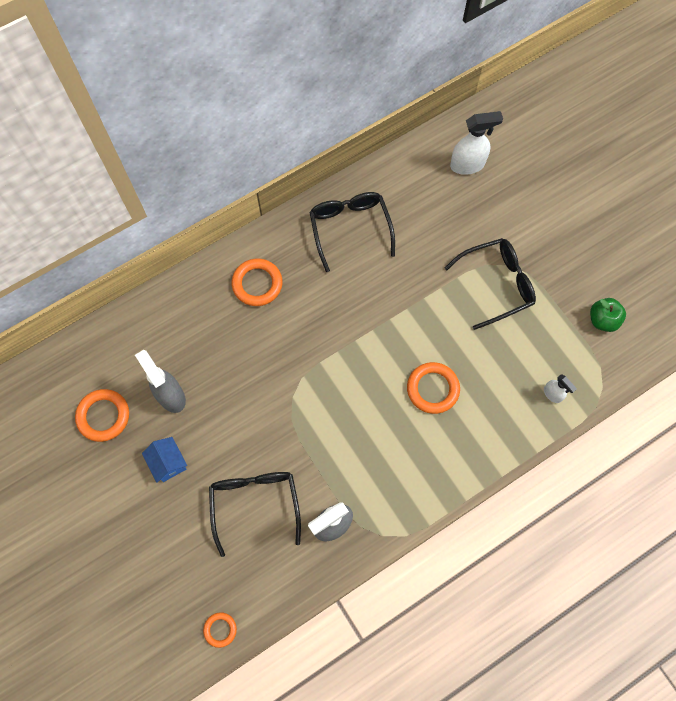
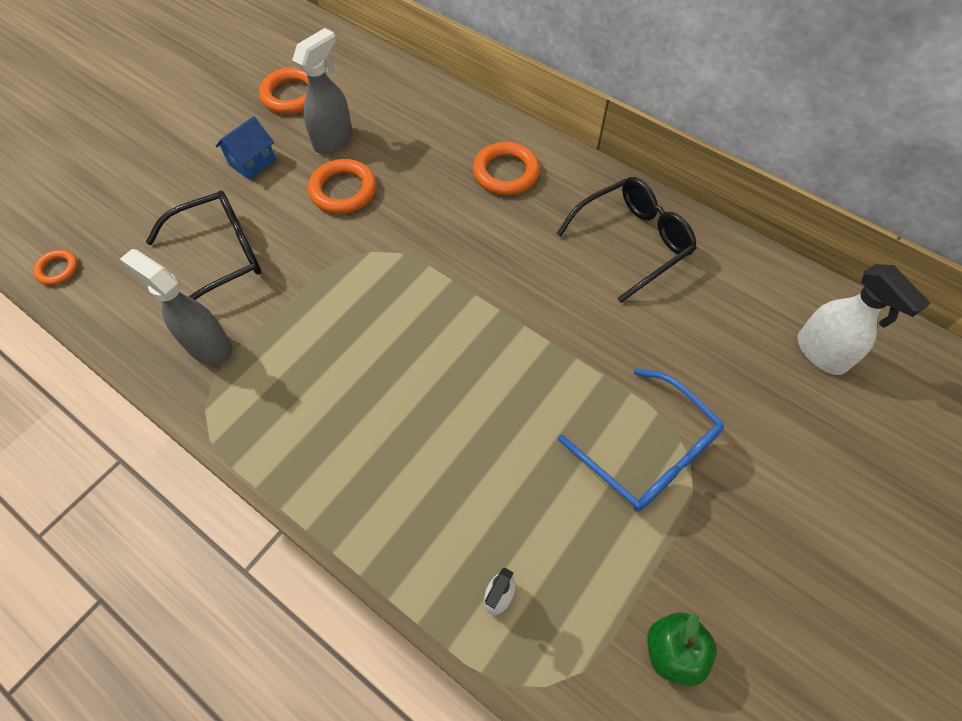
camera: 70 degrees right, 10 degrees down
orange ring [407,362,460,414] -> orange ring moved to [308,159,377,214]
black glasses [445,238,536,330] -> blue glasses [558,368,724,511]

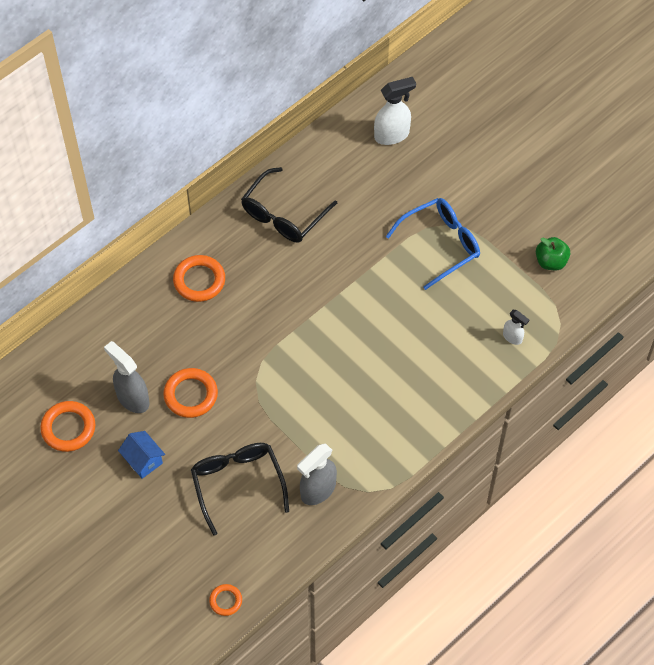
camera: 80 degrees left, 0 degrees up
black glasses [556,177,697,302] -> black glasses turned 120 degrees counterclockwise [241,167,337,243]

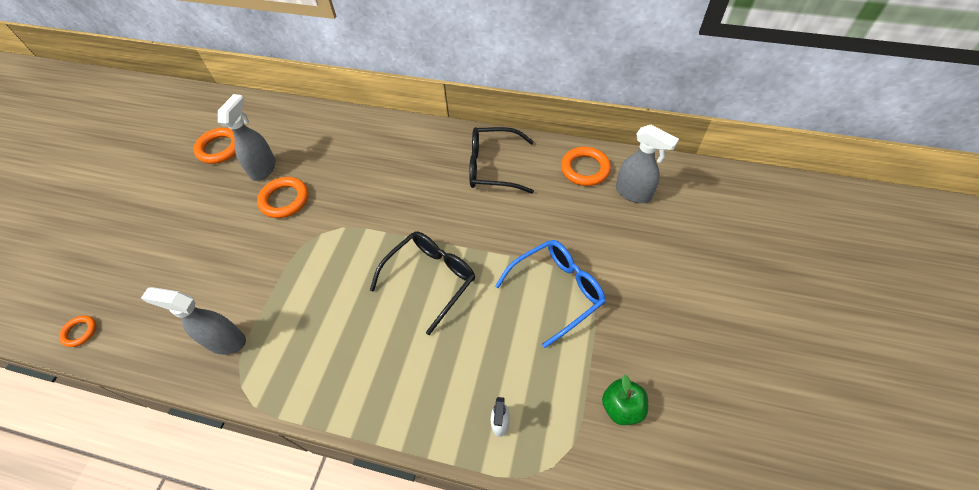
camera: 60 degrees right, 5 degrees down
blue house [118,431,165,479] -> none
orange ring [173,255,225,302] -> orange ring moved to [561,147,611,186]
black glasses [191,443,289,536] -> black glasses moved to [370,231,475,335]
white spray bottle [374,77,416,145] -> grey spray bottle [616,125,679,203]
blue glasses [386,198,480,290] -> blue glasses turned 60 degrees counterclockwise [495,240,606,348]

